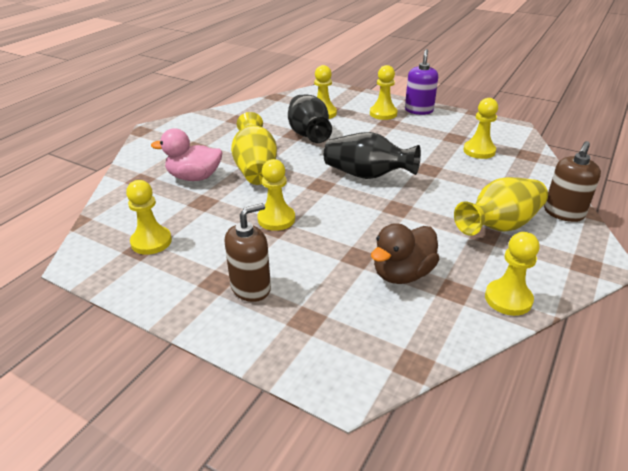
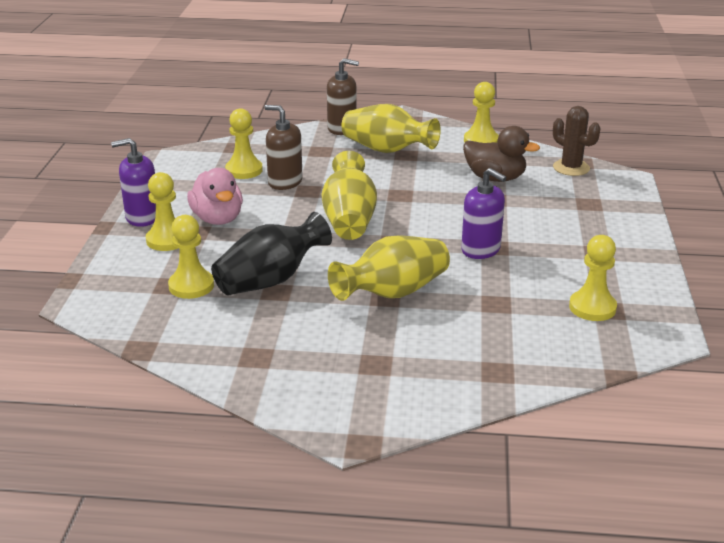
camera: 115 degrees left, 5 degrees down
pink duck [151,128,222,181] -> pink duck moved to [187,168,243,225]
brown soap dispenser [225,203,271,302] -> brown soap dispenser moved to [264,105,303,190]
yellow pawn [257,159,295,231] -> purple soap dispenser [461,168,507,259]
black vase [324,132,421,179] -> yellow vase [322,151,377,240]
none -> brown cactus [553,106,600,176]

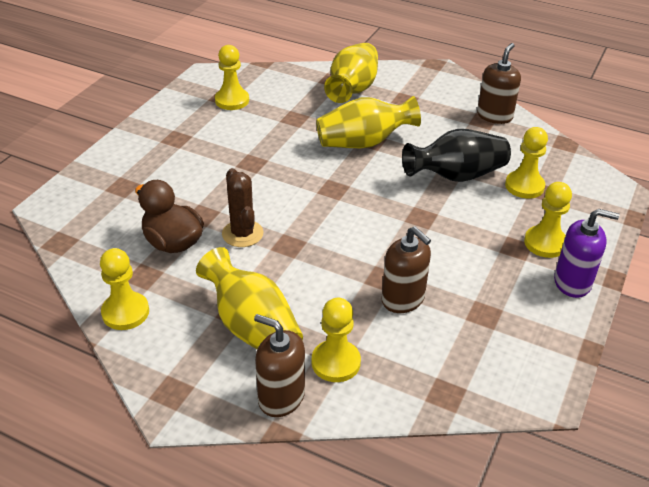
camera: 160 degrees left, 10 degrees up
pink duck [187,168,243,225] -> none
yellow pawn [225,108,263,179] -> yellow pawn moved to [312,298,361,382]
yellow vase [322,151,377,240] -> yellow vase moved to [324,43,378,103]
purple soap dispenser [461,168,507,259] -> none
brown cactus [553,106,600,176] -> brown cactus moved to [222,168,264,247]
none -> brown soap dispenser [477,43,521,124]

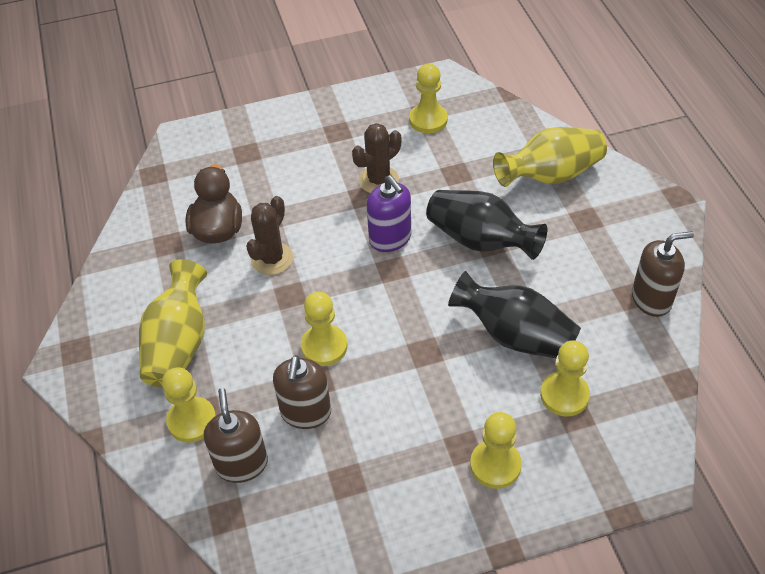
camera: 50 degrees right, 10 degrees up
yellow pawn [100,248,149,330] -> yellow pawn moved to [301,292,347,366]
brown soap dispenser [254,314,305,417] -> brown soap dispenser moved to [204,388,268,483]
yellow vase [316,96,421,148] -> black vase [426,190,547,260]
purple soap dispenser [554,209,620,298] -> purple soap dispenser moved to [367,175,411,252]
none -> brown cactus [352,123,401,193]

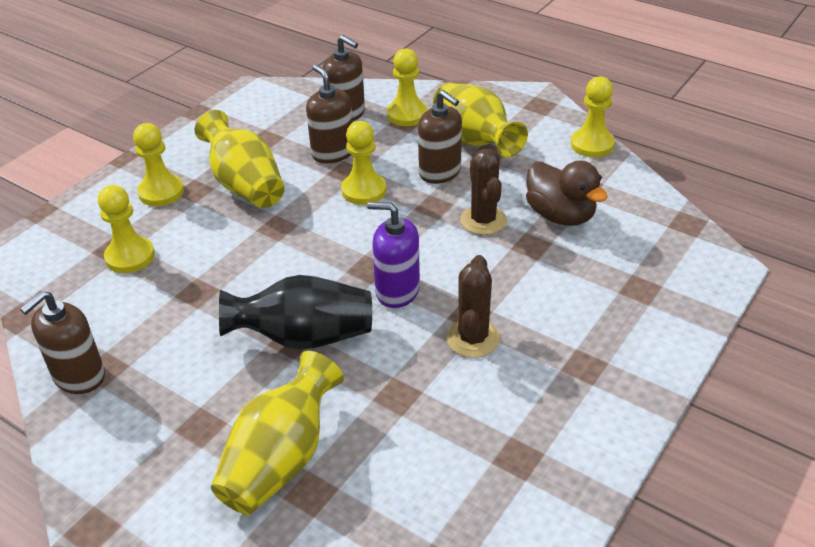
camera: 140 degrees right, 10 degrees down
yellow pawn [409,63,448,133] -> yellow pawn moved to [571,76,615,157]
black vase [448,271,581,358] -> none
none -> yellow vase [194,110,285,208]
none -> brown soap dispenser [418,90,462,184]

